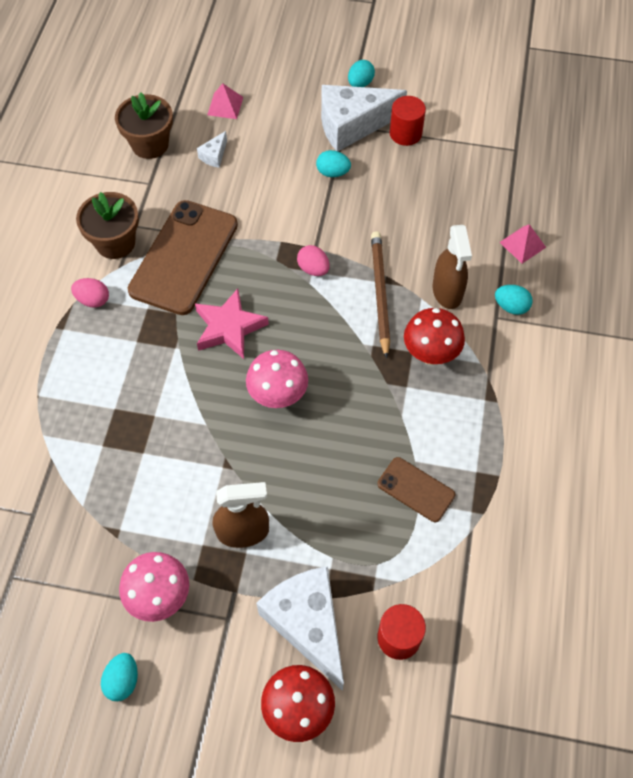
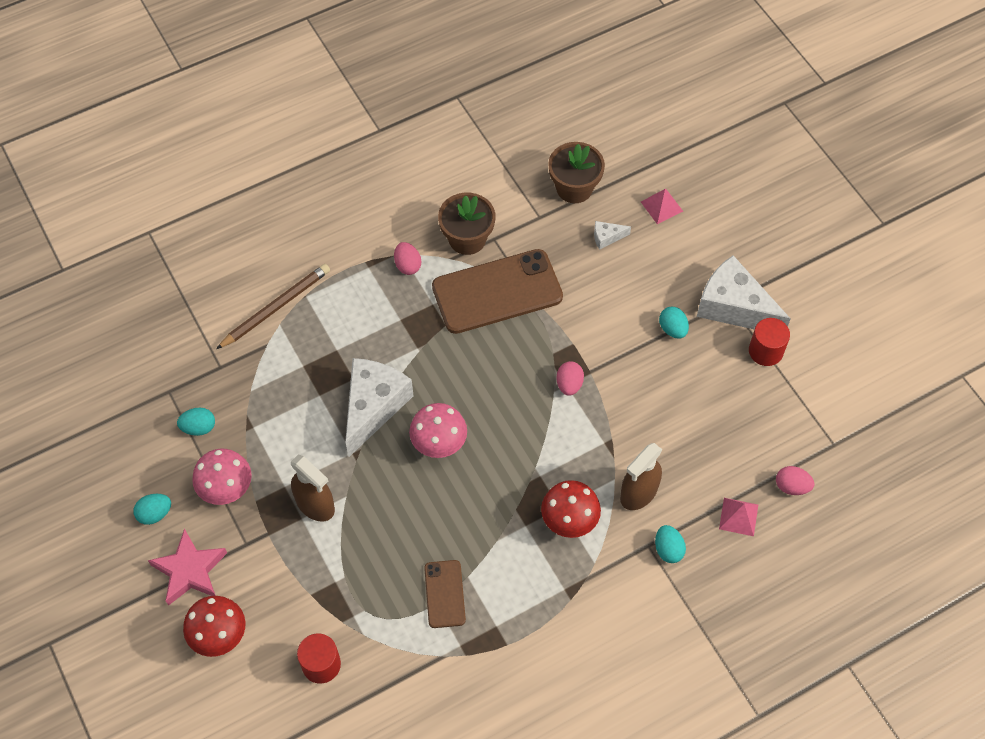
camera: 50 degrees right, 0 degrees up
pink star [195,289,269,359] -> pink star moved to [148,529,227,606]
white cheese [256,566,344,691] -> white cheese moved to [345,358,413,457]
turquoise egg [348,60,375,87] -> turquoise egg moved to [177,408,215,436]
brown pencil [371,231,390,359] -> brown pencil moved to [216,264,330,349]
none -> pink egg [776,466,814,495]

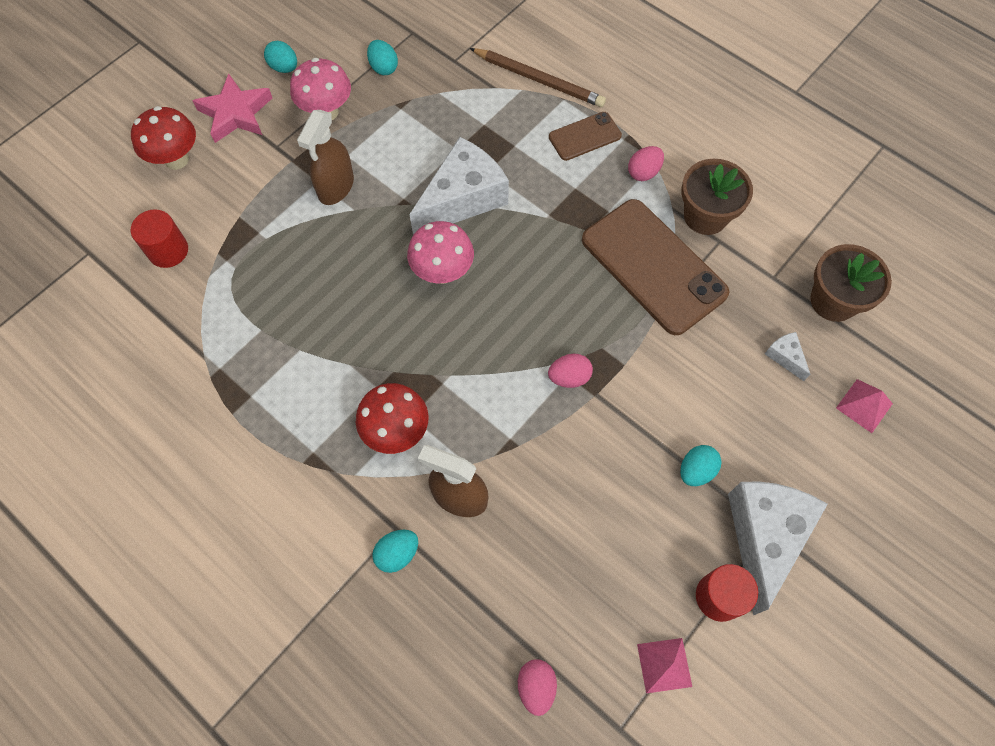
camera: 70 degrees right, 5 degrees up
white cheese [345,358,413,457] -> white cheese turned 45 degrees counterclockwise [409,137,509,235]
brown phone [424,560,466,628] -> brown phone moved to [549,112,622,161]
pink pyramid [719,498,758,536] -> pink pyramid moved to [637,638,692,693]

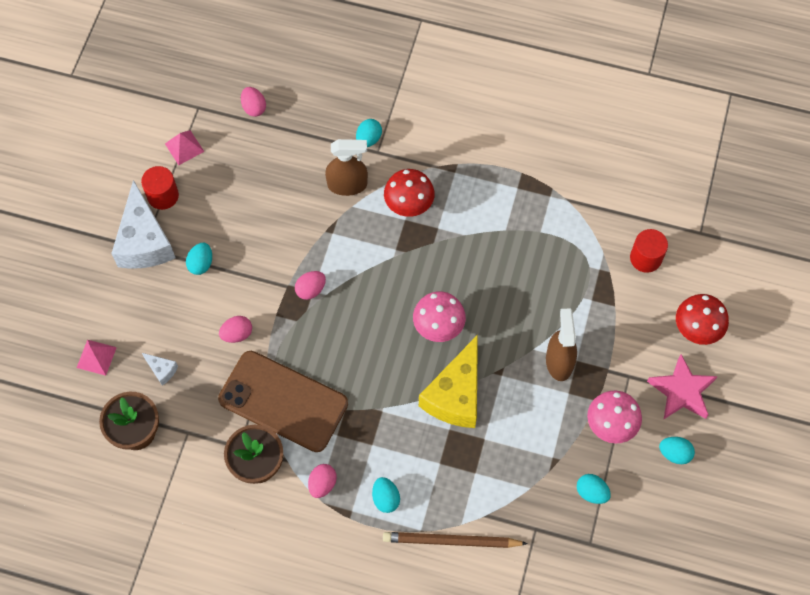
camera: 155 degrees right, 0 degrees up
white cheese [409,137,509,235] -> yellow cheese [419,335,478,428]
brown phone [549,112,622,161] -> turquoise egg [372,477,400,513]
none -> pink egg [219,316,252,343]

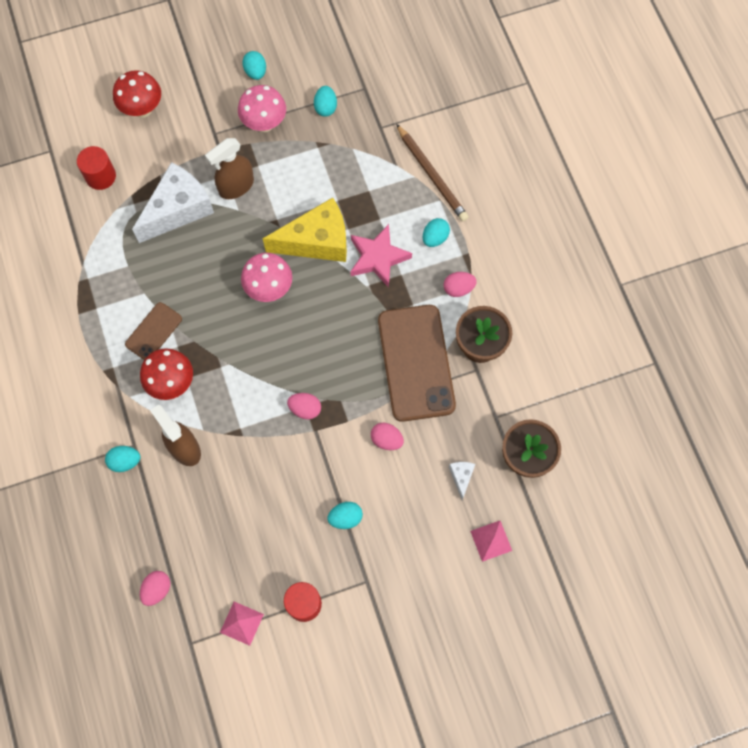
camera: 125 degrees left, 5 degrees up
white cheese [111,180,175,269] -> white cheese moved to [132,162,214,243]
pink star [647,354,718,419] -> pink star moved to [350,224,412,288]
none -> brown phone [125,302,182,360]

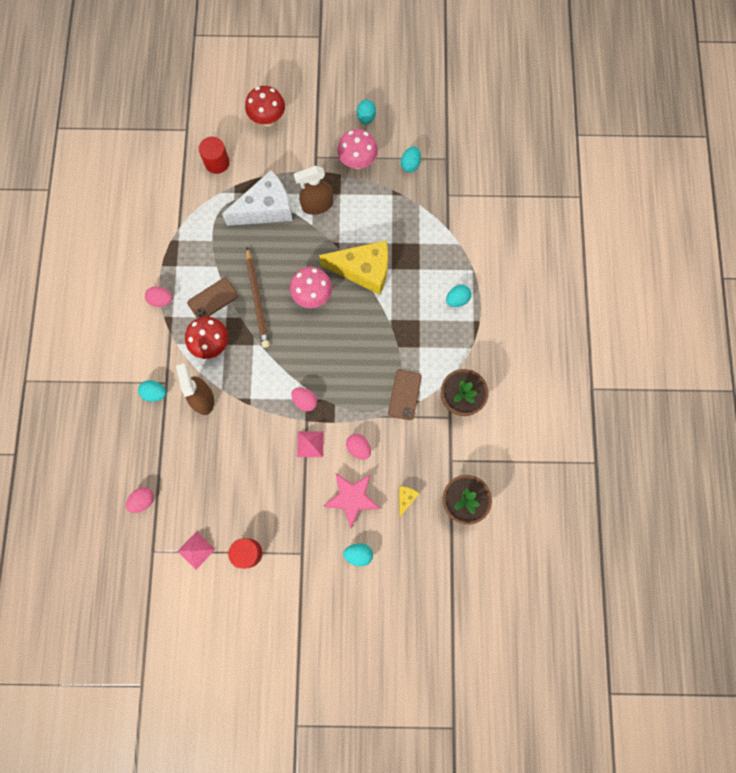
camera: 20 degrees right, 5 degrees up
turquoise egg [327,502,363,529] -> turquoise egg moved to [343,544,373,566]
pink star [350,224,412,288] -> pink star moved to [323,473,381,528]
brown phone [378,305,456,422] -> brown phone [388,370,422,420], size x0.50
brown pencil [396,124,469,222] -> brown pencil moved to [246,247,270,348]
pink egg [443,272,477,297] -> pink egg moved to [145,286,172,307]
white cheese [449,462,475,500] -> yellow cheese [399,486,419,518]
pink pyramid [470,521,512,562] -> pink pyramid moved to [297,431,324,457]

